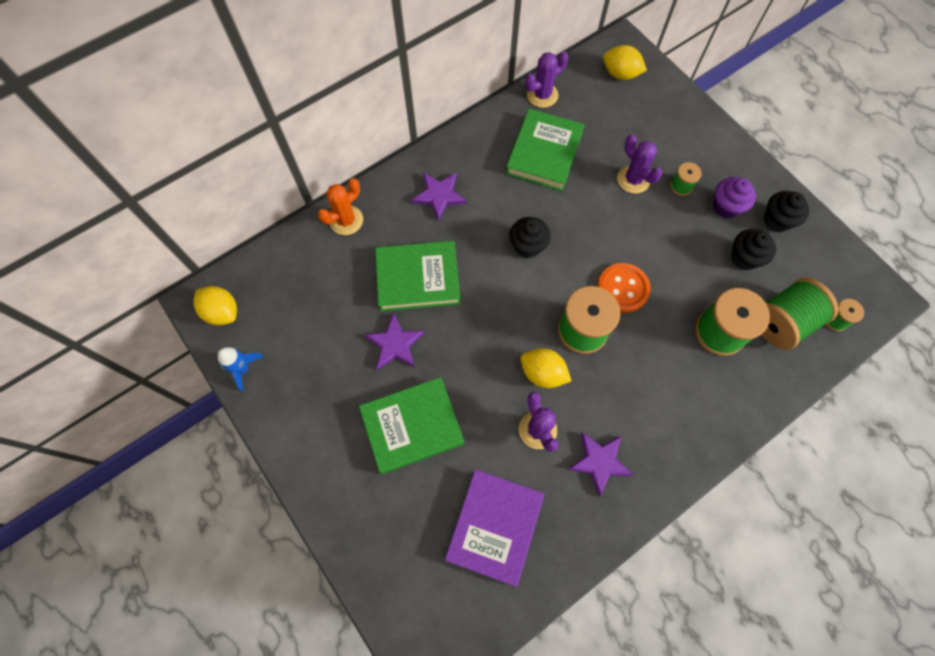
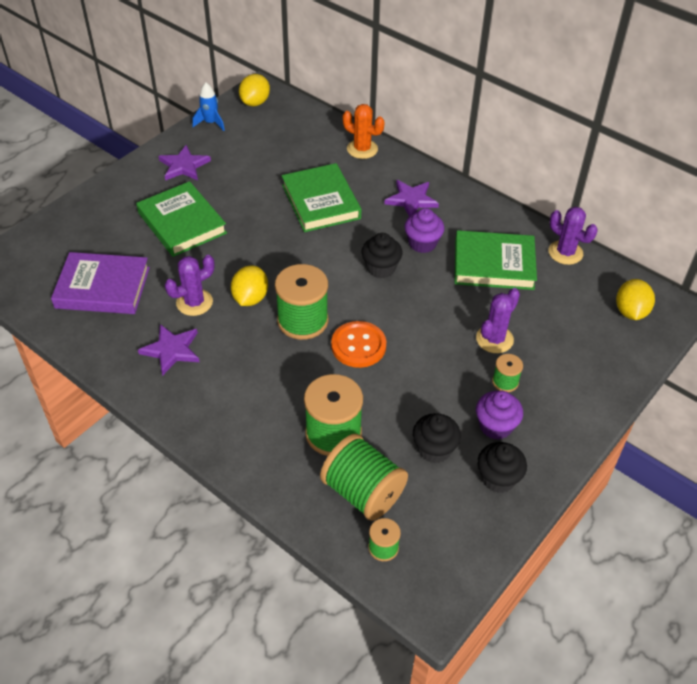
camera: 75 degrees right, 20 degrees down
purple star [364,313,425,370] -> purple star moved to [158,145,211,181]
none -> purple cupcake [404,208,444,253]

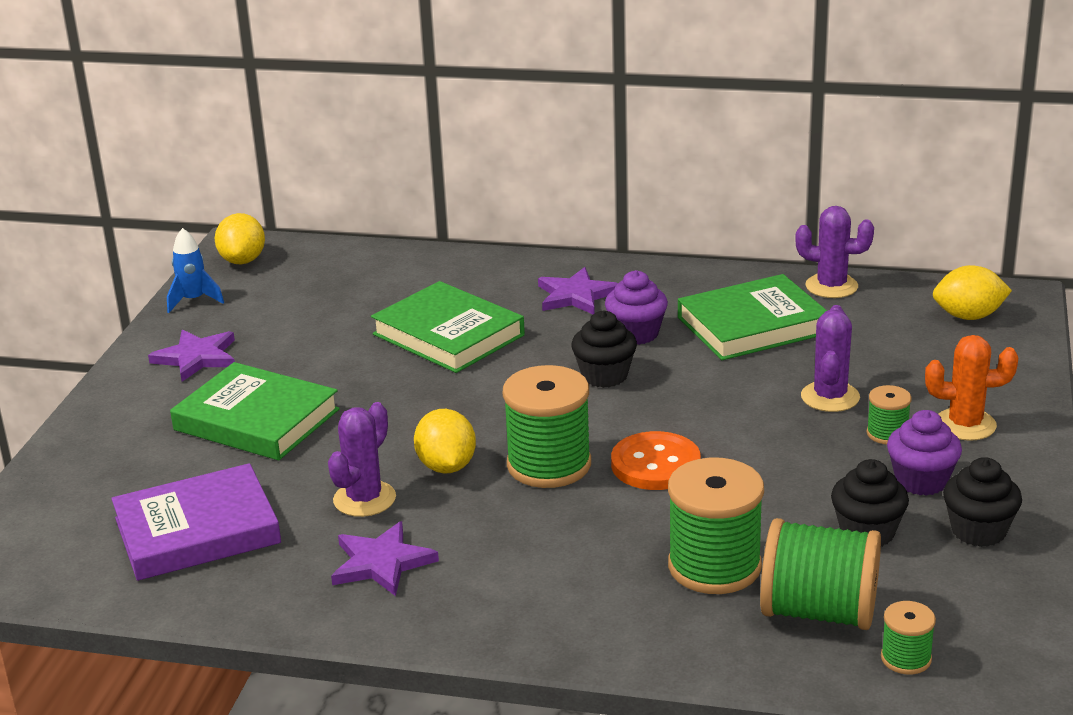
camera: 25 degrees left, 20 degrees down
orange cactus [343,104,385,159] -> orange cactus moved to [925,335,1018,441]
yellow lemon [616,279,655,320] -> yellow lemon turned 75 degrees counterclockwise [933,265,1012,320]

